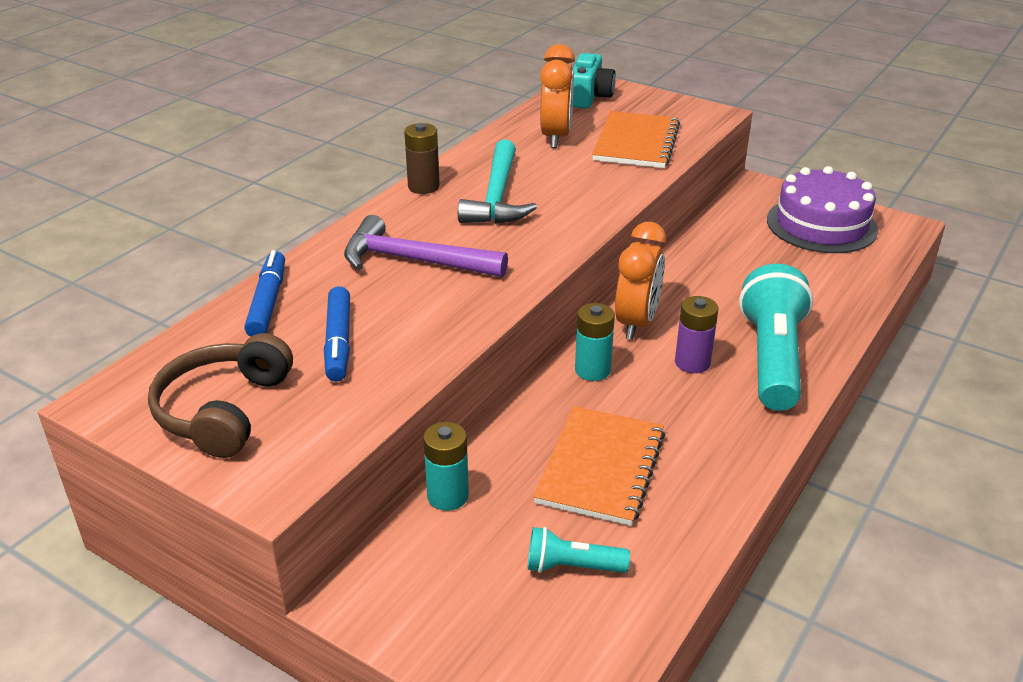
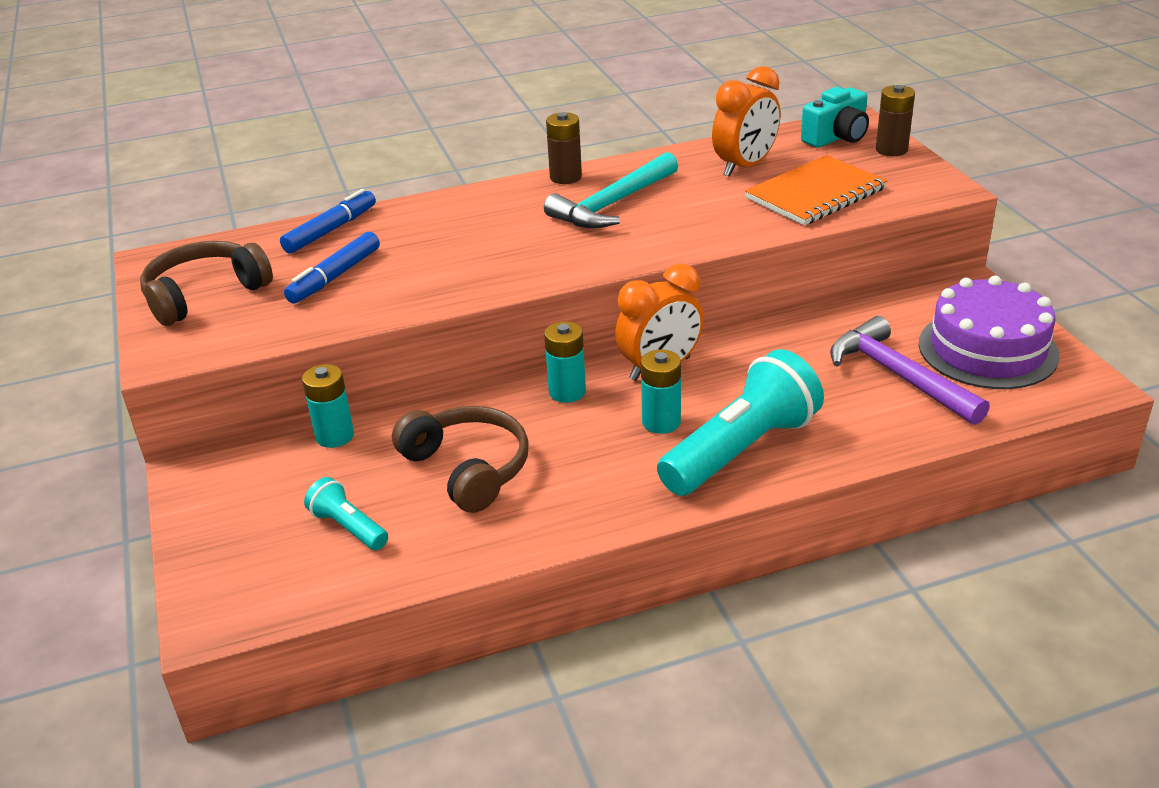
camera: 40 degrees right, 0 degrees up
purple hammer [344,215,508,277] -> purple hammer moved to [830,316,990,425]
orange notebook [533,406,665,526] -> brown headphones [392,406,529,513]
purple battery [675,296,718,373] -> turquoise battery [641,349,681,434]
none -> brown battery [876,85,915,156]

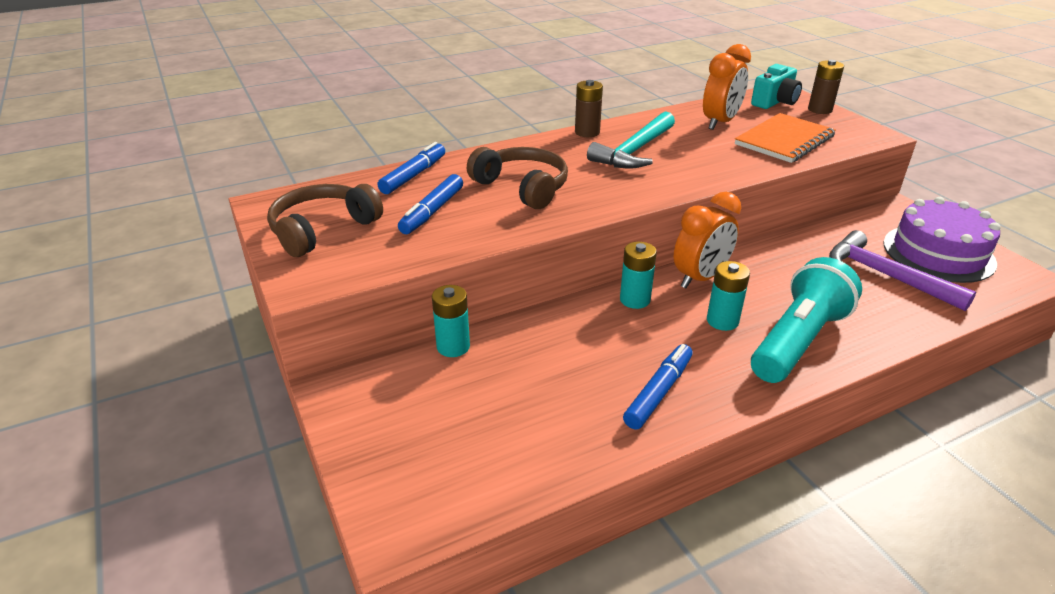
camera: 10 degrees left, 0 degrees up
turquoise flashlight [304,477,388,550] -> none
brown headphones [392,406,529,513] -> brown headphones moved to [467,147,568,209]
none -> blue marker [623,344,693,429]

